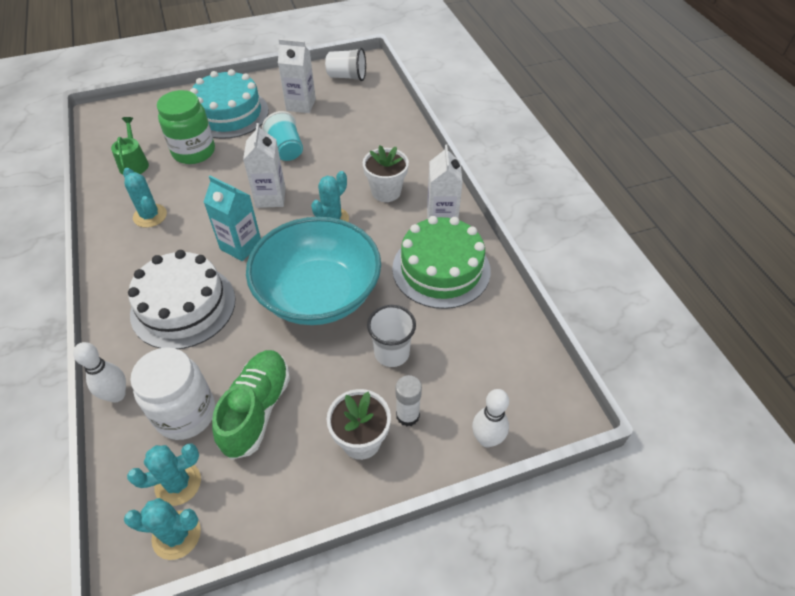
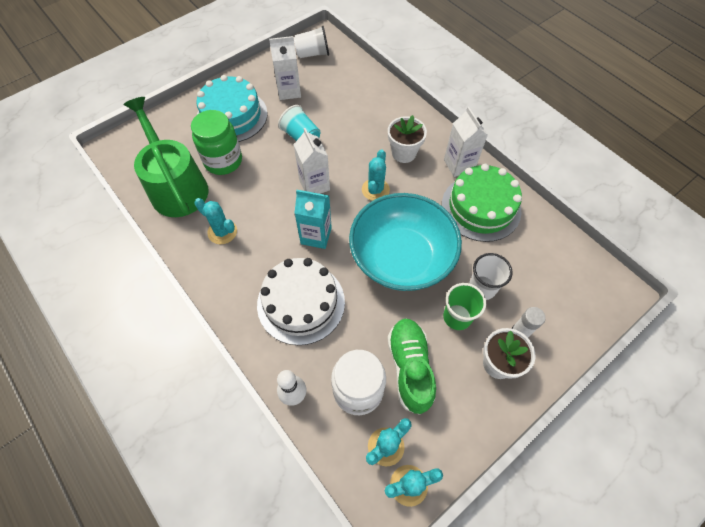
camera: 20 degrees left, 10 degrees up
green watering can [111,117,149,175] -> green watering can [123,97,208,217], size x2.14
white bowling pin [472,389,509,447] -> none
none -> green cup [443,283,486,330]

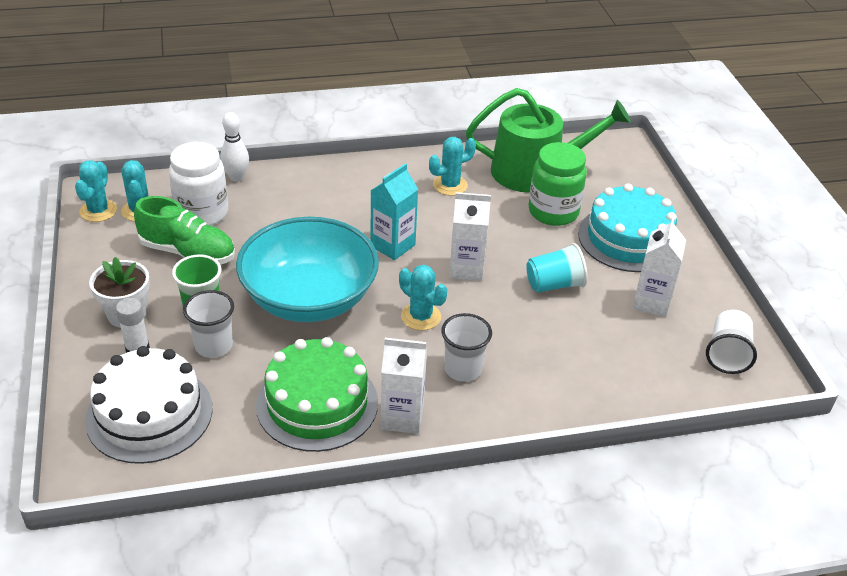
camera: 115 degrees right, 20 degrees down
white cake [257,258,345,345] -> white cake moved to [85,346,213,464]
white flower pot [388,115,427,163] -> white cup [441,313,492,382]

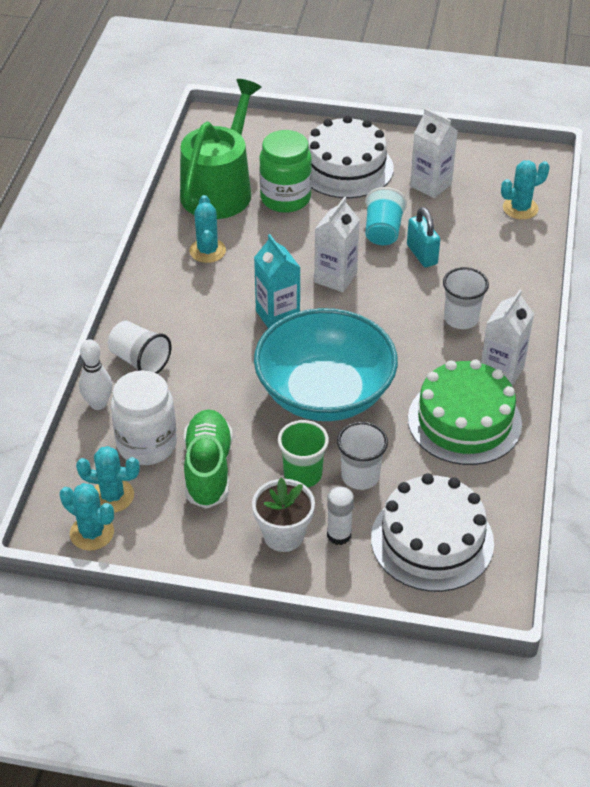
camera: 65 degrees left, 5 degrees up
green shoe [134,196,235,264] -> green shoe turned 45 degrees counterclockwise [184,409,232,509]
turquoise cactus [399,265,447,330] -> turquoise cactus moved to [501,160,550,220]
turquoise cake [578,183,677,272] -> white cake [308,115,394,199]
white cup [706,310,757,374] -> white cup moved to [108,321,171,374]
none -> turquoise padlock [407,207,440,267]

